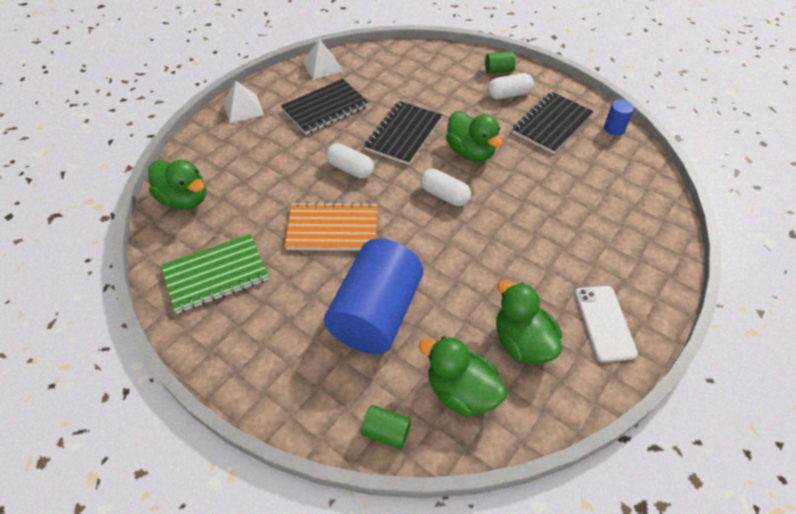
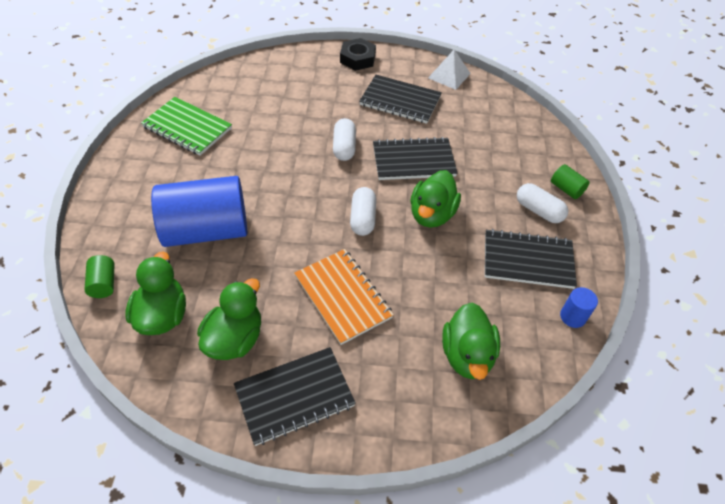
camera: 55 degrees right, 0 degrees up
green duck [148,160,206,209] -> green duck moved to [442,303,500,380]
white pyramid [223,81,264,123] -> black nut [340,38,376,71]
orange notebook [285,202,377,251] -> orange notebook moved to [294,249,394,345]
white phone [575,286,638,362] -> black notebook [234,347,356,446]

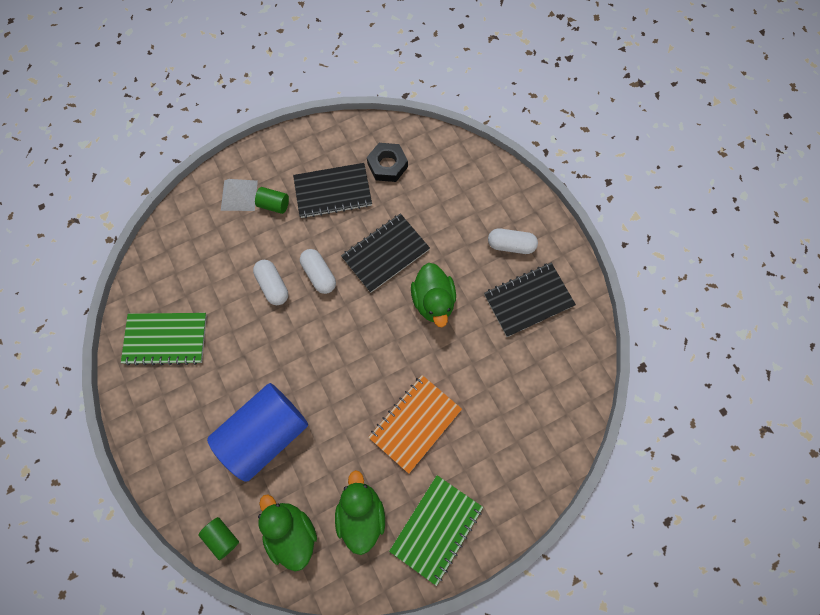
camera: 30 degrees left, 20 degrees up
black notebook [234,347,356,446] -> green notebook [389,475,483,586]
orange notebook [294,249,394,345] -> orange notebook turned 75 degrees counterclockwise [368,375,462,474]
black nut [340,38,376,71] -> black nut moved to [367,143,408,182]
white capsule [350,187,376,236] -> white capsule moved to [253,260,288,305]
white pyramid [428,50,471,90] -> white pyramid moved to [221,179,258,211]
green duck [442,303,500,380] -> none
green cylinder [551,164,590,199] -> green cylinder moved to [255,187,289,214]
blue cylinder [560,287,598,328] -> none

